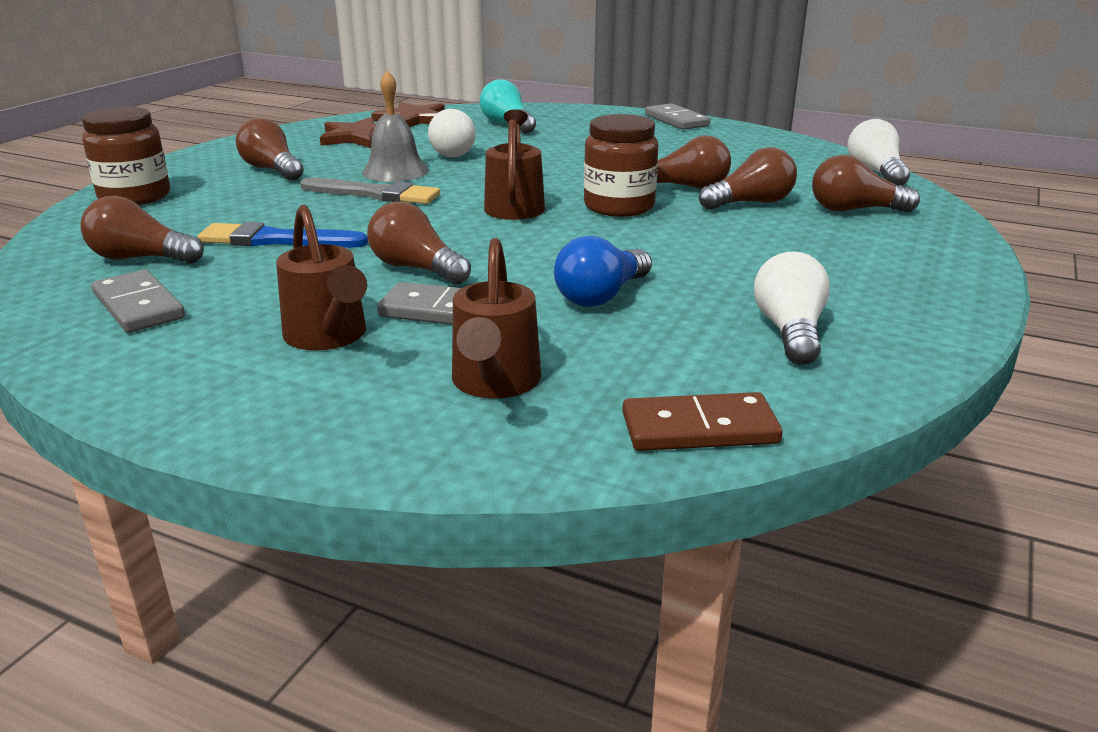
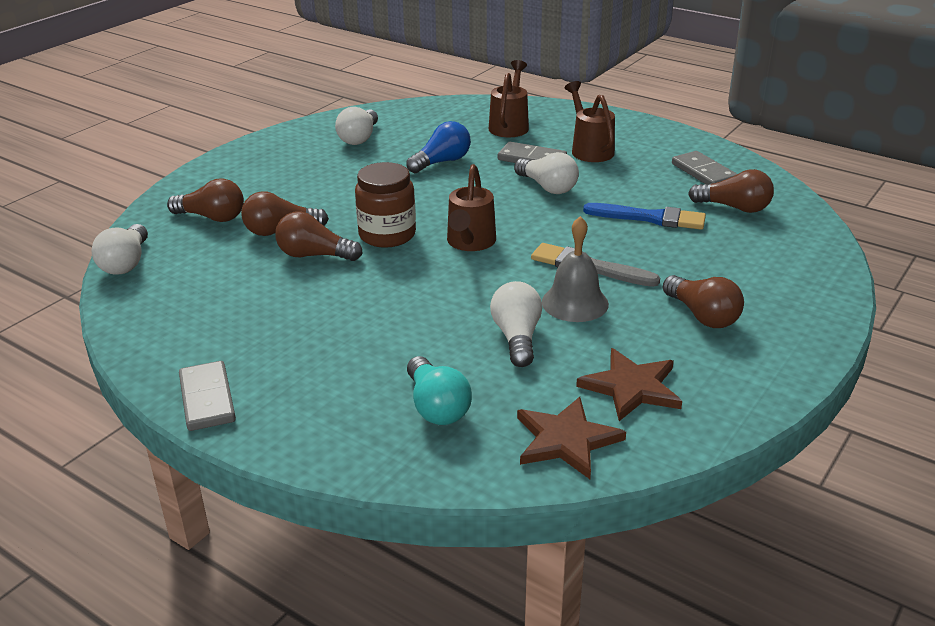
camera: 170 degrees left, 5 degrees up
brown jar [82,107,170,205] -> none
brown light bulb [367,201,471,285] -> white light bulb [514,152,579,194]
brown domino [622,392,783,451] -> none

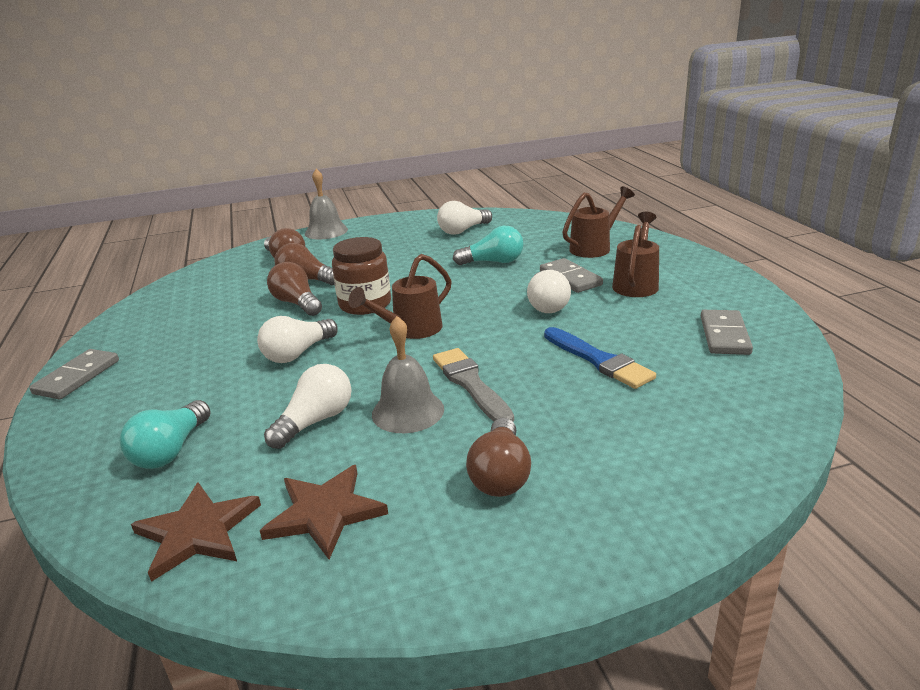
camera: 40 degrees right, 5 degrees down
white light bulb [92,224,148,275] -> white light bulb moved to [257,316,338,363]
blue light bulb [406,121,471,173] -> turquoise light bulb [453,226,524,265]
brown light bulb [688,169,774,213] -> none
none -> grey bell [305,169,348,239]

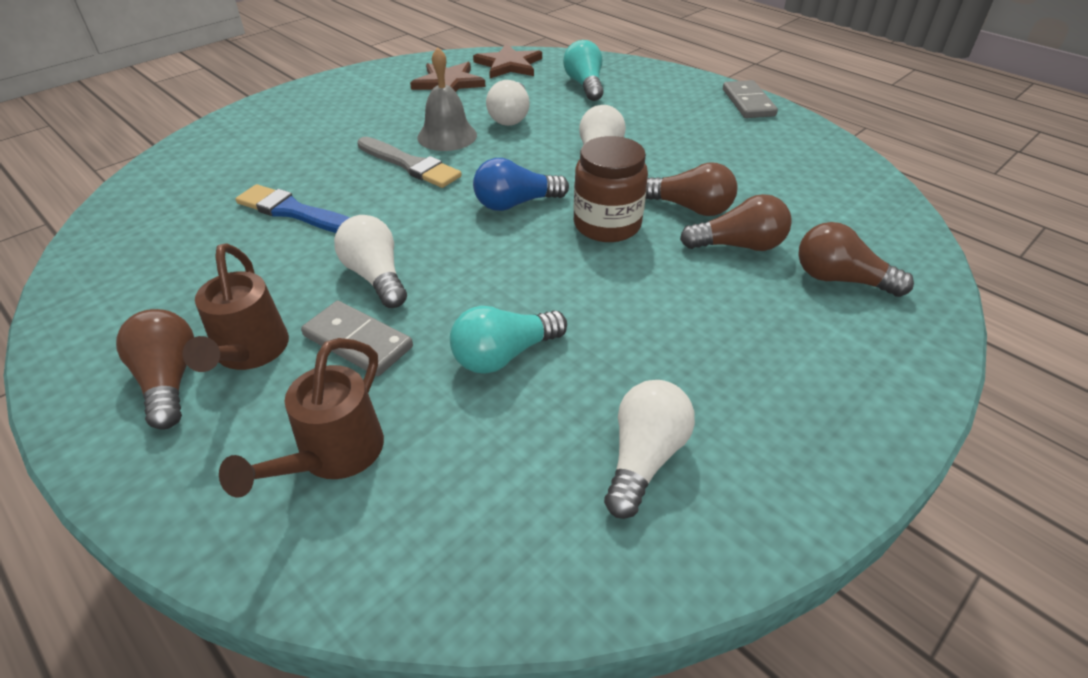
camera: 150 degrees right, 15 degrees up
grey bell [305,169,348,239] -> none
brown watering can [348,254,452,339] -> blue light bulb [473,158,569,211]
brown light bulb [466,418,531,497] -> brown light bulb moved to [116,309,194,430]
grey domino [701,310,753,355] -> none

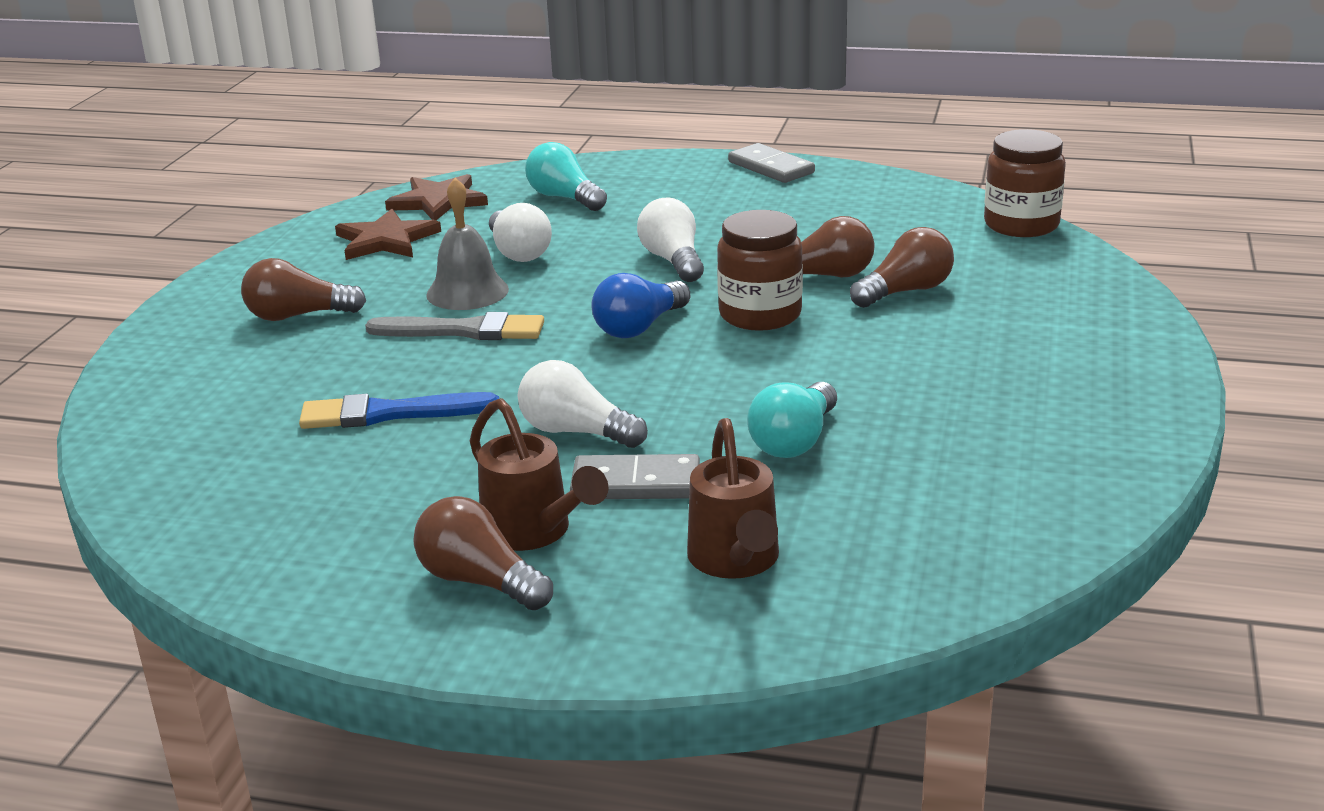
camera: 30 degrees left, 15 degrees down
white light bulb [604,380,695,519] -> none
brown light bulb [798,222,914,297] -> brown light bulb moved to [241,258,366,321]
none -> brown jar [984,129,1066,237]

